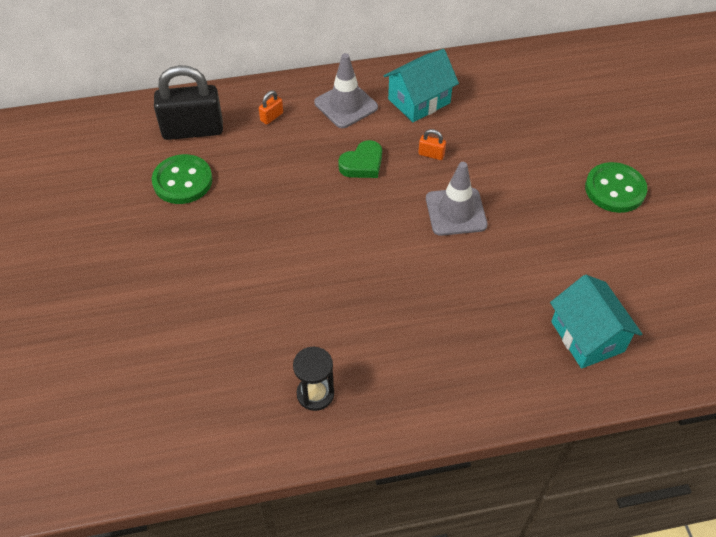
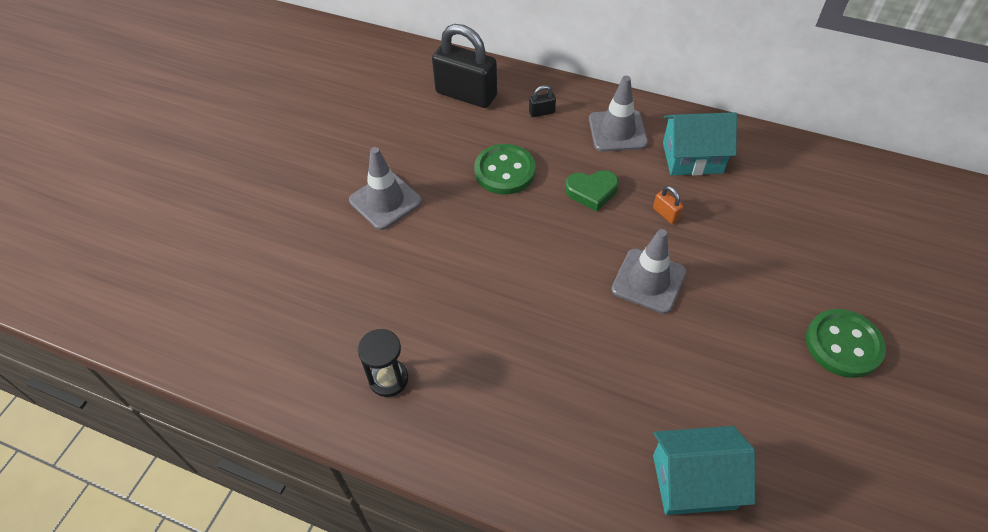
camera: 35 degrees right, 0 degrees up
green button [152,154,213,204] -> green button moved to [474,144,536,195]
orange padlock [259,90,283,125] -> black padlock [529,85,556,117]
turquoise house [550,275,642,369] -> turquoise house turned 75 degrees clockwise [653,426,756,515]
none -> grey traffic cone [349,147,422,230]

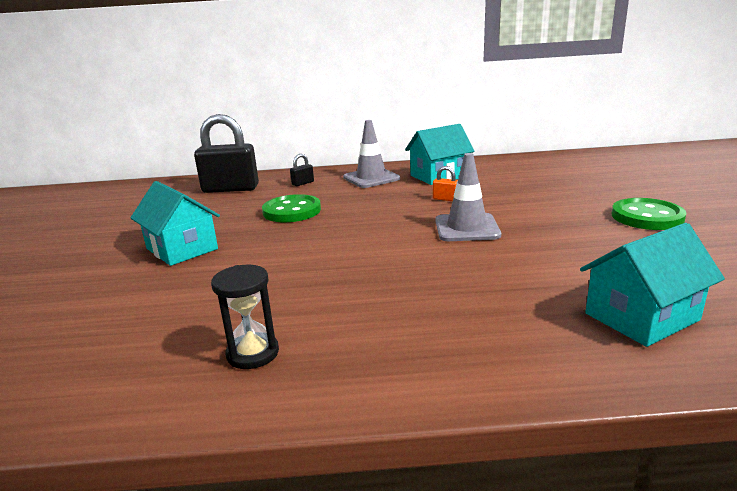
camera: 25 degrees left, 30 degrees down
grey traffic cone [349,147,422,230] -> turquoise house [131,181,220,266]
green heart [565,170,618,211] -> none

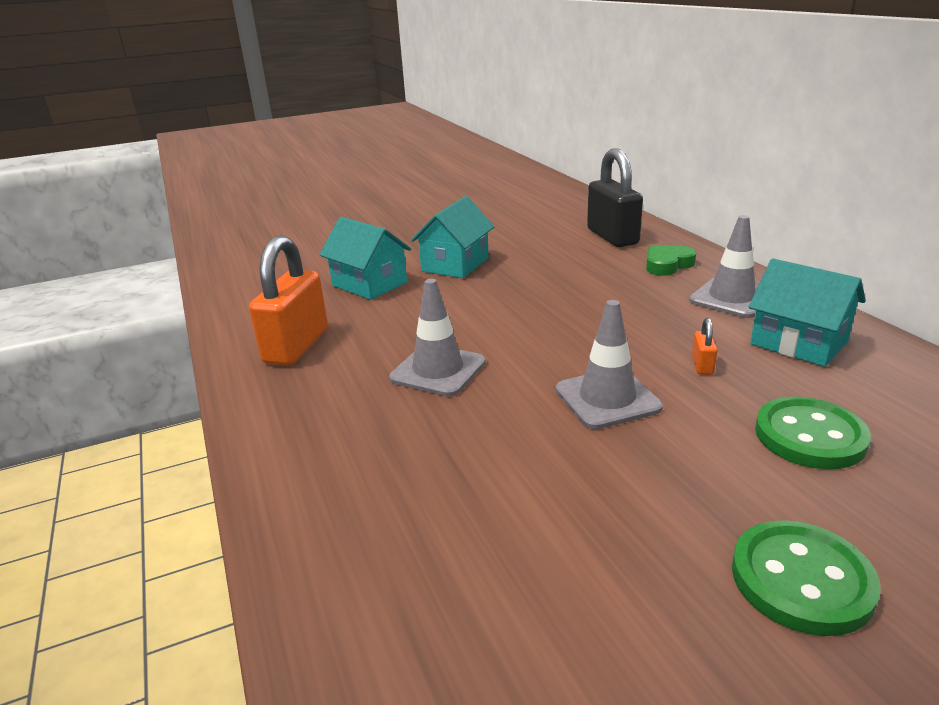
camera: 70 degrees right, 5 degrees up
black hourglass [211,264,279,369] -> orange padlock [249,235,328,366]
green button [262,194,321,222] -> green button moved to [755,397,871,469]
black padlock [290,154,314,186] -> green heart [646,246,696,276]
turquoise house [580,223,725,347] -> turquoise house moved to [320,217,411,300]
none -> grey traffic cone [389,279,486,396]

